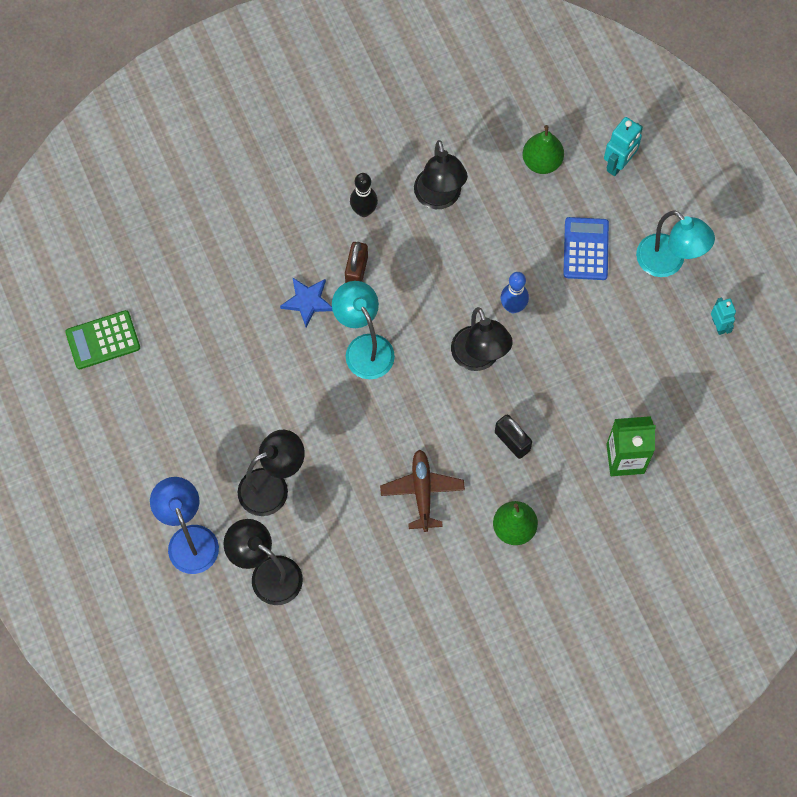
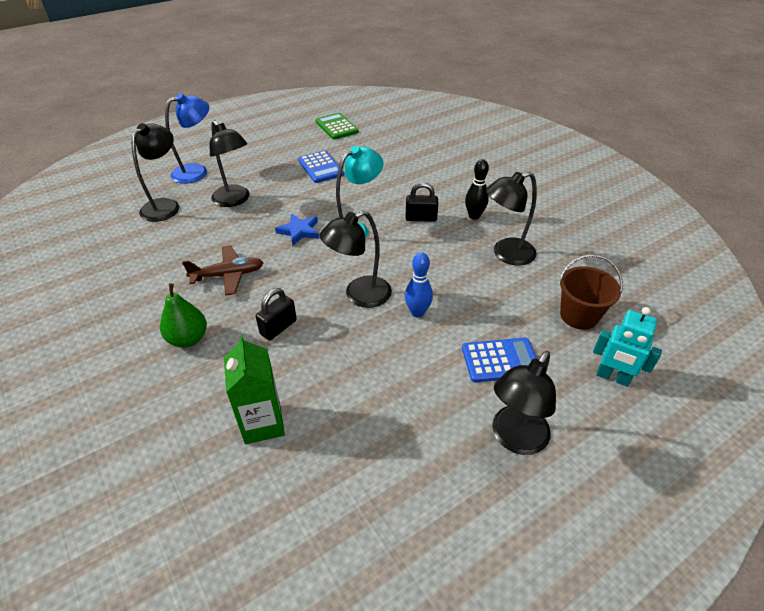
camera: 80 degrees right, 25 degrees down
blue star [280,278,332,327] -> blue star moved to [275,214,319,246]
brown padlock [345,242,368,283] -> black padlock [406,182,438,222]
green pear [522,125,564,174] -> brown bucket [559,255,623,330]
turquoise lamp [636,210,715,277] -> black lamp [492,351,556,455]
turquoise robot [711,298,736,335] -> none
none -> blue calculator [298,151,344,183]

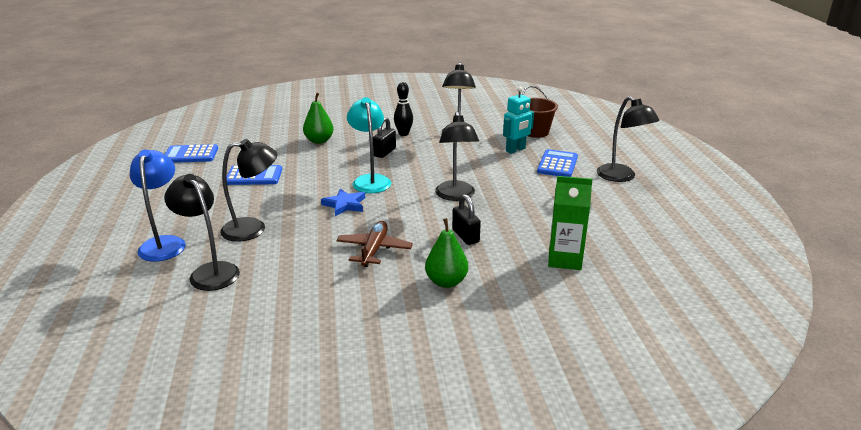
camera: 65 degrees left, 15 degrees down
green calculator [316,113,359,139] -> blue calculator [165,144,218,163]
blue bowling pin [405,252,433,317] -> none
turquoise robot [593,307,662,387] -> turquoise robot moved to [503,87,534,154]
none -> green pear [303,93,334,144]

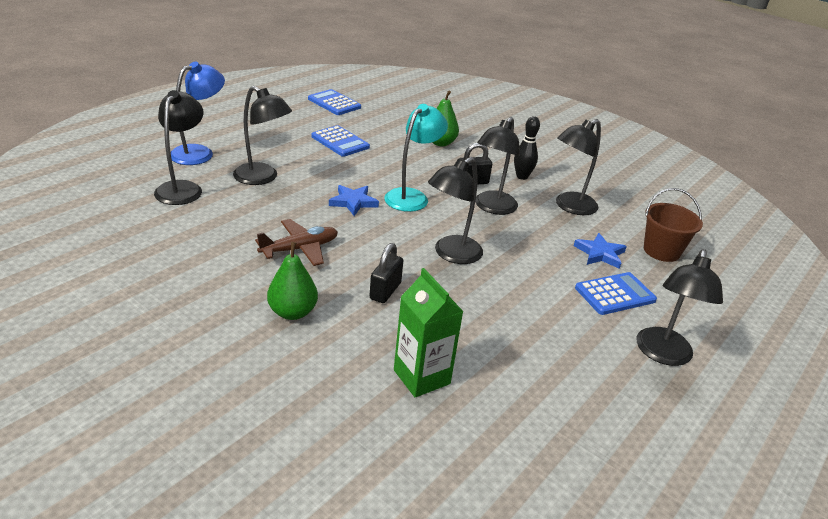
camera: 45 degrees right, 5 degrees up
turquoise robot [503,87,534,154] -> blue star [574,233,627,269]
none -> black lamp [475,117,520,215]

